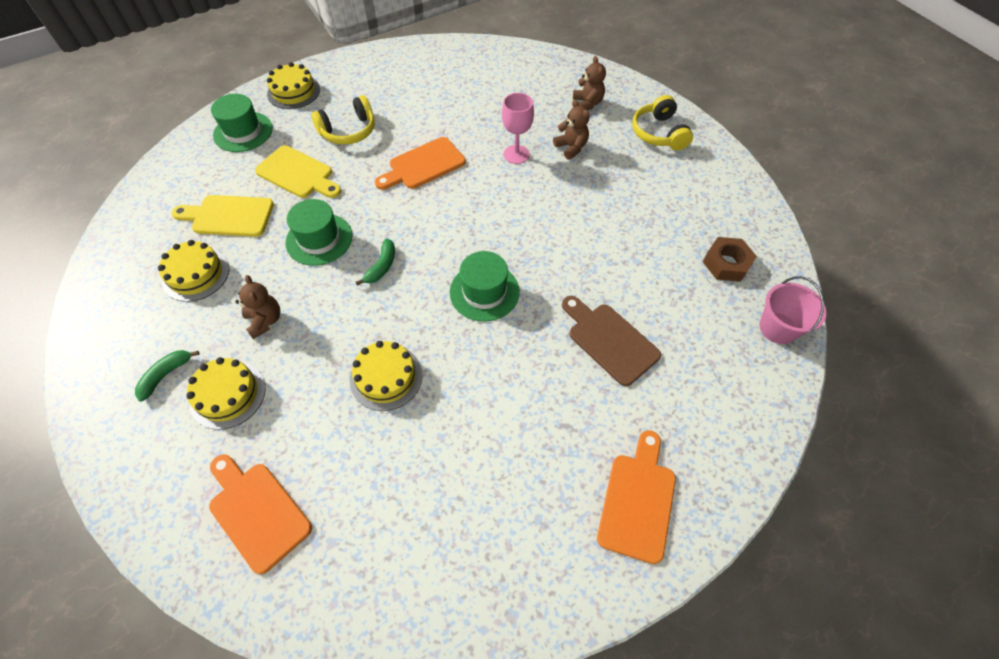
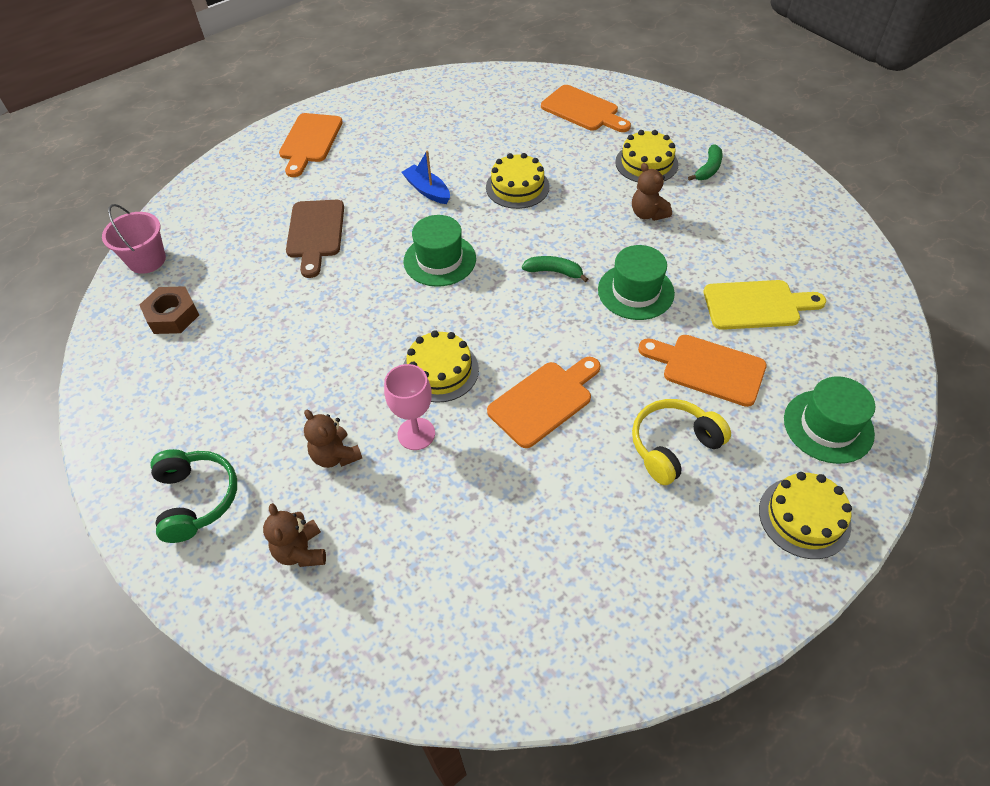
camera: 175 degrees right, 5 degrees down
yellow cake [158,240,230,302] -> yellow cake moved to [404,330,479,403]
yellow cutting board [255,145,342,198] -> orange cutting board [638,335,767,407]
green banana [356,238,395,286] -> green banana turned 90 degrees clockwise [522,256,588,282]
brown cutting board [562,296,661,386] -> brown cutting board turned 45 degrees clockwise [286,200,344,278]
yellow headphones [632,95,693,151] -> green headphones [151,449,237,543]
none -> blue boat [402,150,450,204]

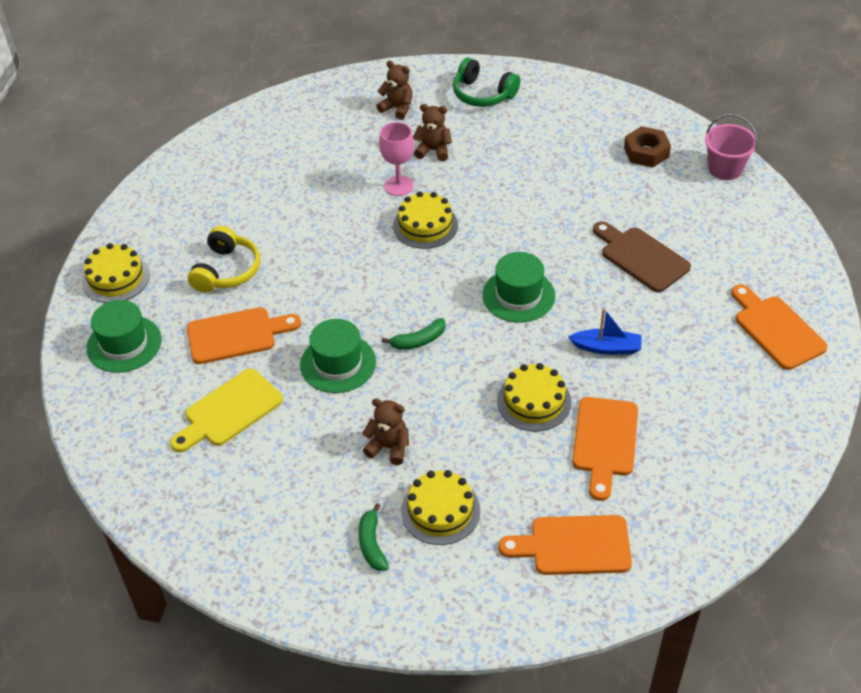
camera: 140 degrees right, 5 degrees down
orange cutting board [487,357,601,448] -> orange cutting board moved to [572,397,638,501]

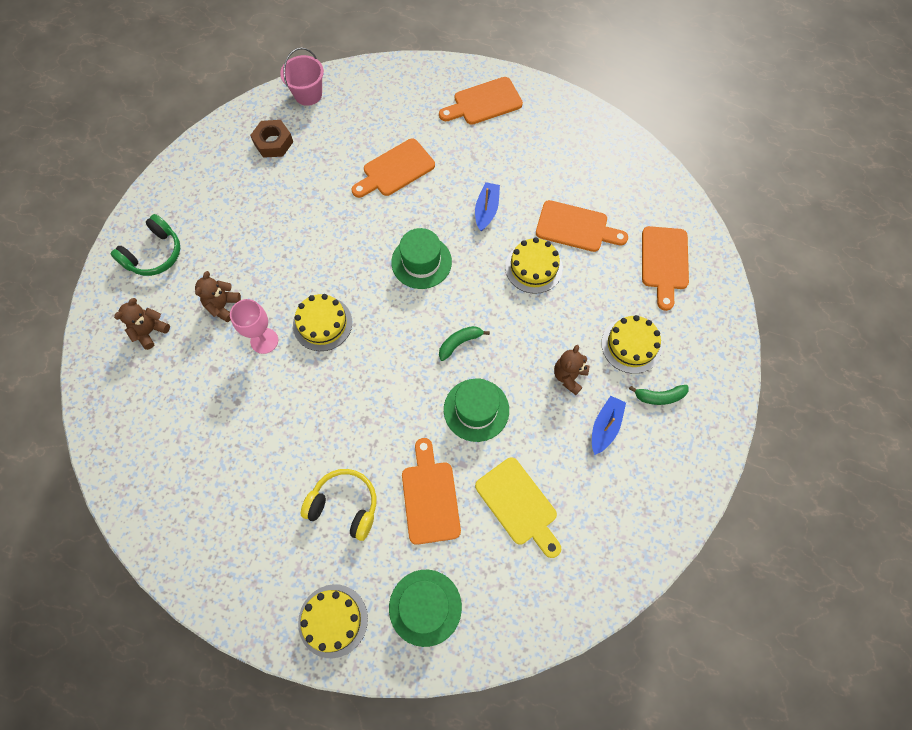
camera: 85 degrees left, 20 degrees up
green banana [382,318,446,350] -> green banana turned 105 degrees counterclockwise [439,326,490,361]
brown cutting board [593,221,691,292] -> orange cutting board [352,139,435,198]
none -> blue boat [592,396,626,455]

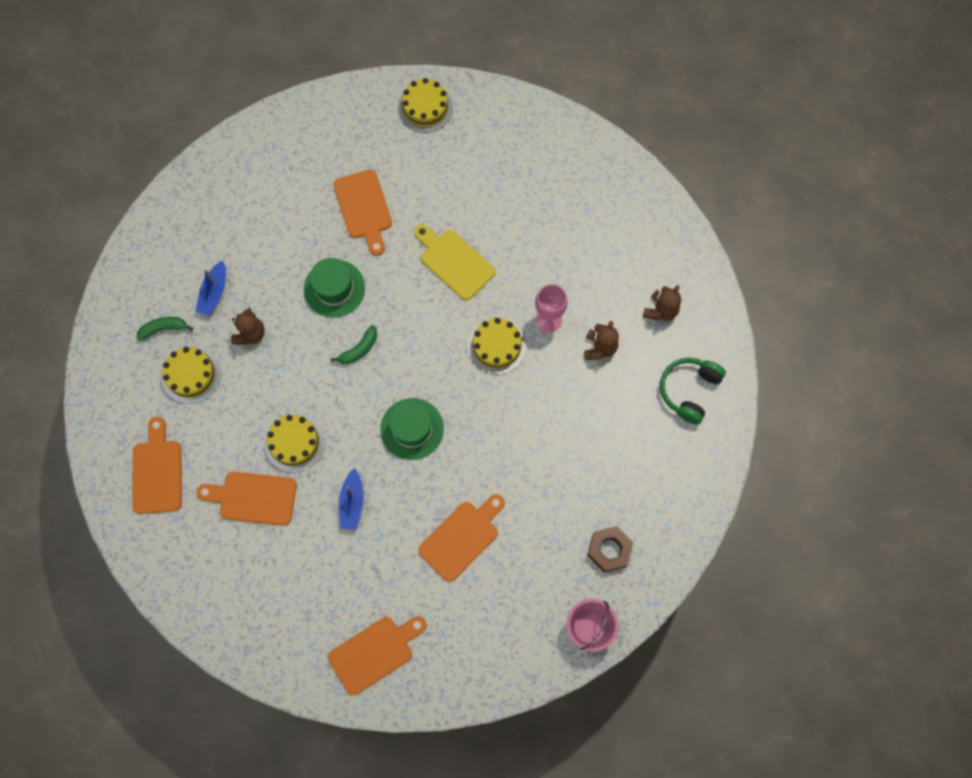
camera: 170 degrees right, 5 degrees up
yellow headphones [301,469,376,541] -> none
green hat [389,570,462,647] -> none
yellow cutting board [475,457,561,558] -> yellow cutting board moved to [414,224,495,300]

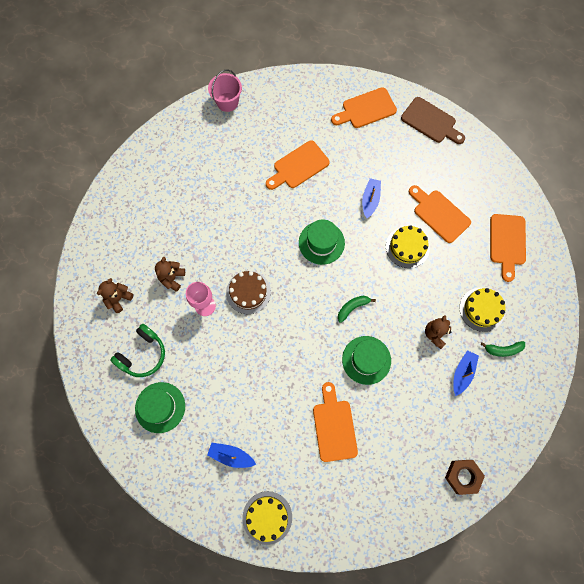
camera: 170 degrees left, 0 degrees up
orange cutting board [196,472,297,526] -> orange cutting board turned 150 degrees counterclockwise [409,185,471,243]
yellow cutting board [414,224,495,300] -> none
yellow cake [468,318,526,375] -> brown cake [226,271,271,314]
brown nut [587,526,633,572] -> brown nut moved to [445,460,485,495]
green headphones [660,357,726,425] -> green headphones moved to [111,324,165,377]
none -> green hat [135,382,185,433]
none -> blue boat [207,443,256,468]
none -> brown cutting board [401,97,465,144]

